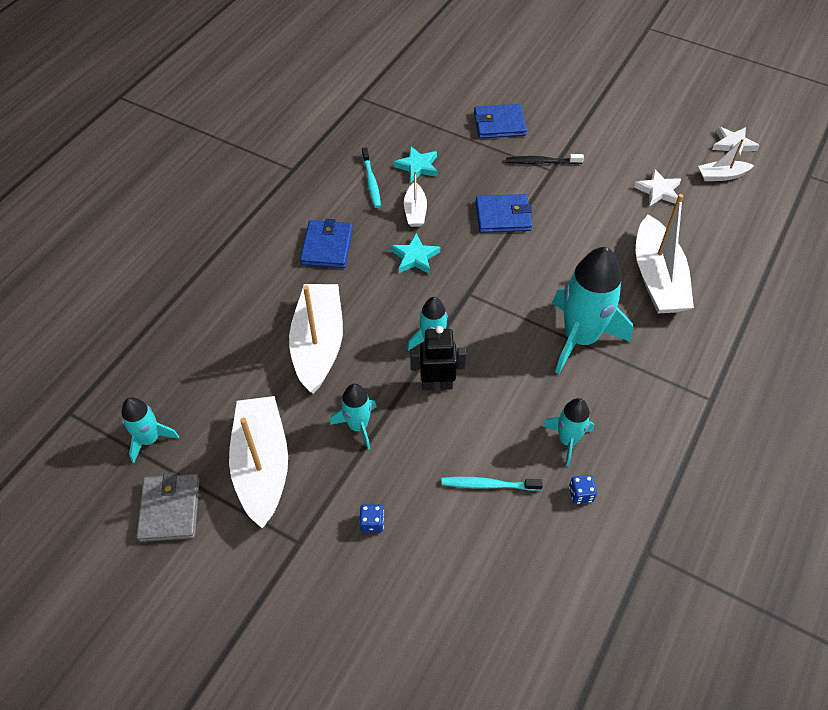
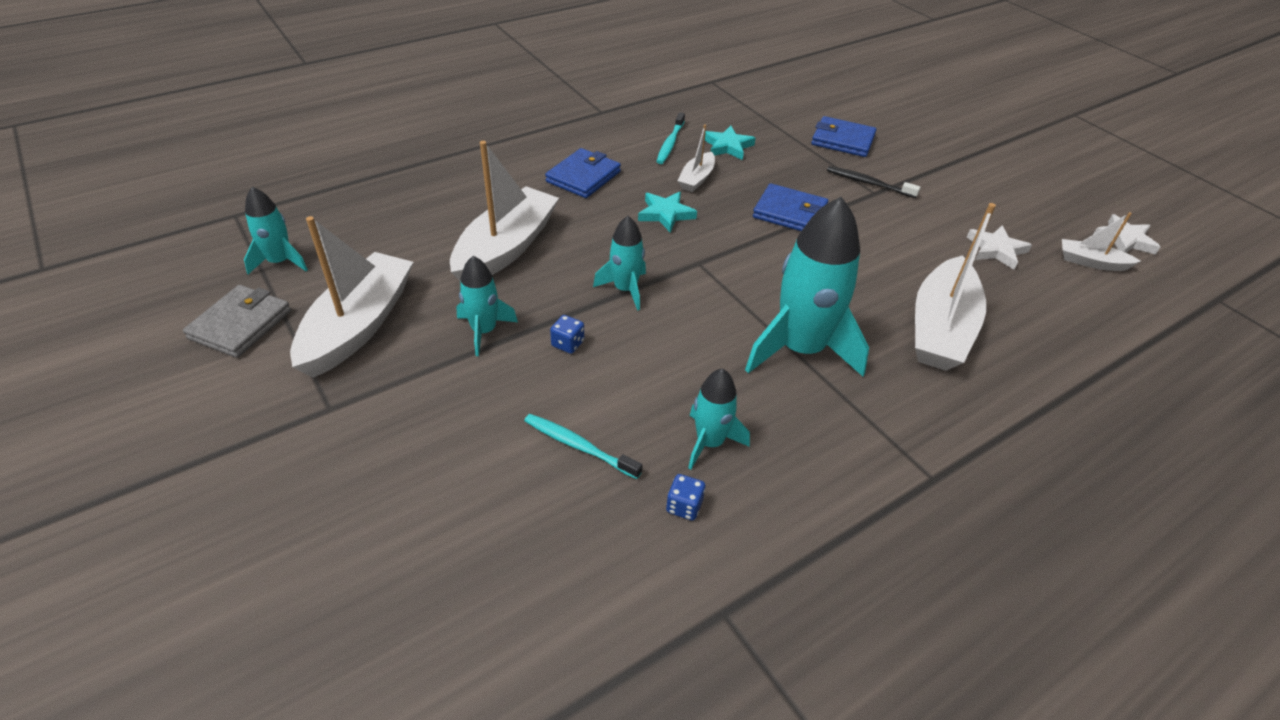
camera: 25 degrees right, 10 degrees down
blue dice [359,504,384,533] -> blue dice moved to [550,315,584,354]
black robot [410,326,467,390] -> none

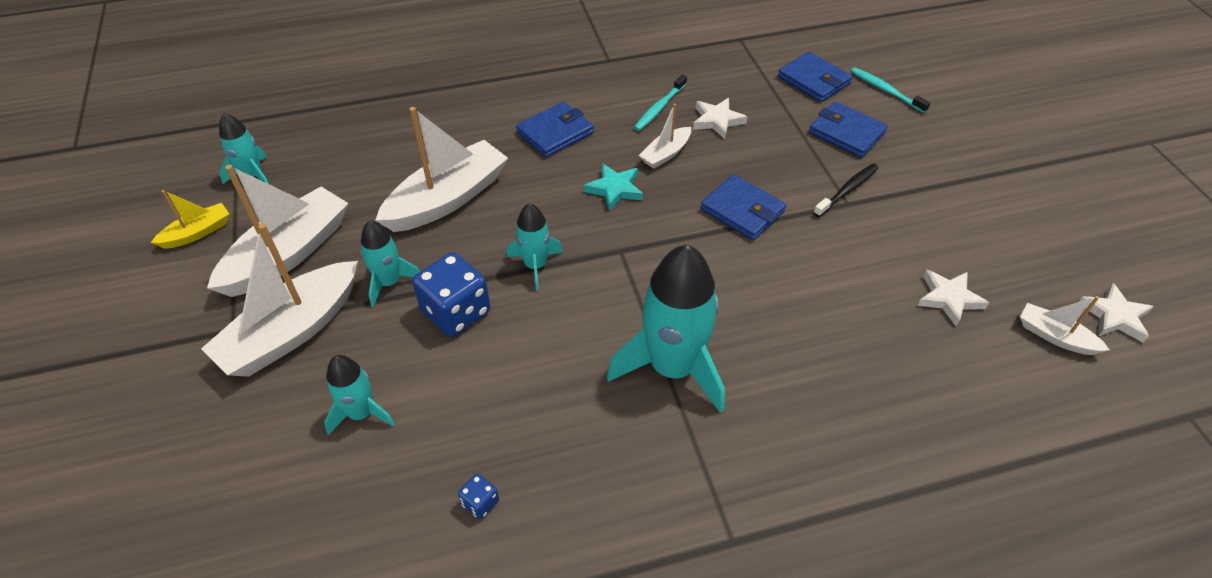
camera: 20 degrees right, 5 degrees up
grey wallet [183,285,291,358] -> yellow boat [151,190,229,249]
turquoise toothbrush [524,414,642,479] -> turquoise toothbrush moved to [851,68,930,113]
blue dice [550,315,584,354] -> blue dice [412,252,490,337], size x2.19
turquoise rocket [688,369,750,469] -> turquoise rocket moved to [324,355,395,435]
turquoise star [705,126,756,160] -> white star [693,98,747,139]
black toothbrush [827,166,920,198] -> black toothbrush turned 90 degrees clockwise [813,164,878,217]
white boat [915,203,996,371] -> white boat moved to [201,223,358,377]
none -> blue wallet [778,52,852,102]

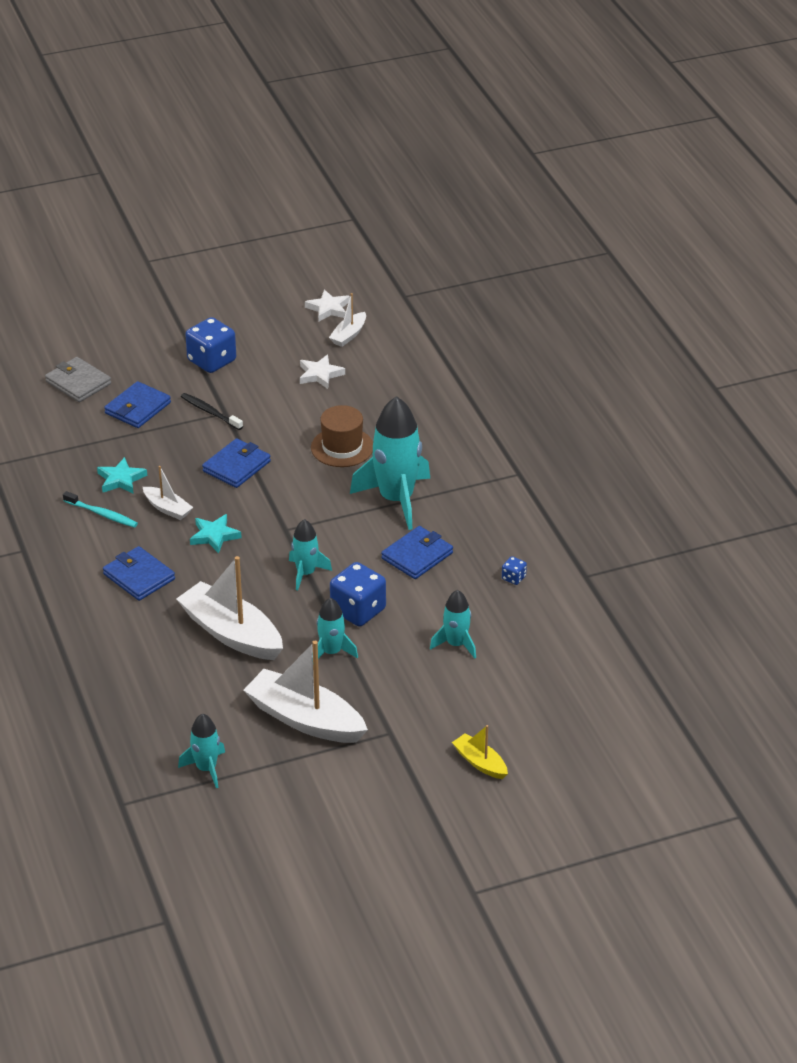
camera: 95 degrees left, 10 degrees down
yellow boat [151,190,229,249] -> yellow boat moved to [452,725,508,779]
white boat [201,223,358,377] -> none
white star [693,98,747,139] -> turquoise star [97,457,147,494]
blue wallet [778,52,852,102] -> blue wallet moved to [381,526,453,579]
turquoise toothbrush [851,68,930,113] -> grey wallet [45,357,111,402]
none -> blue dice [185,317,236,373]
none -> brown hat [311,405,373,467]

